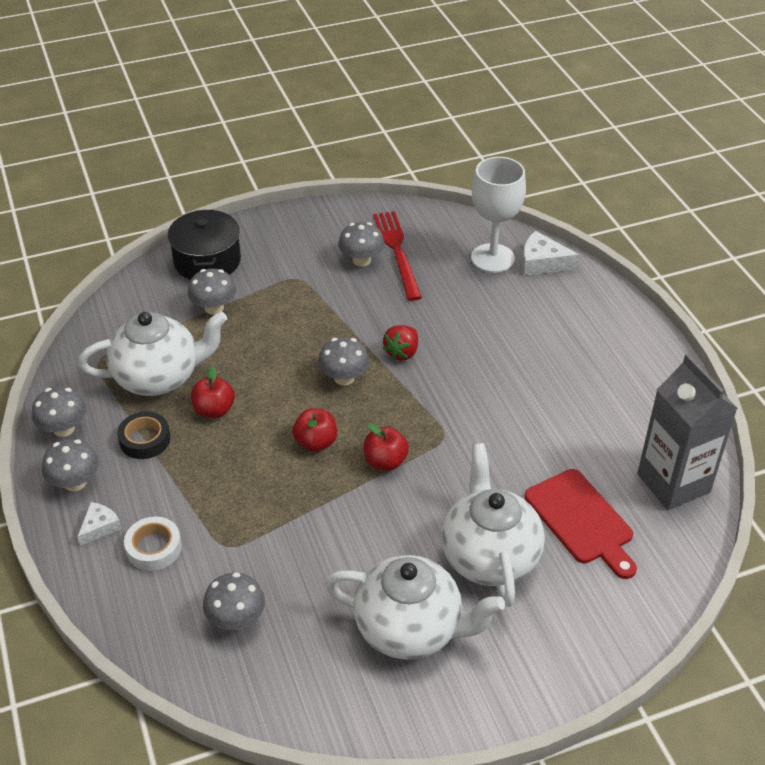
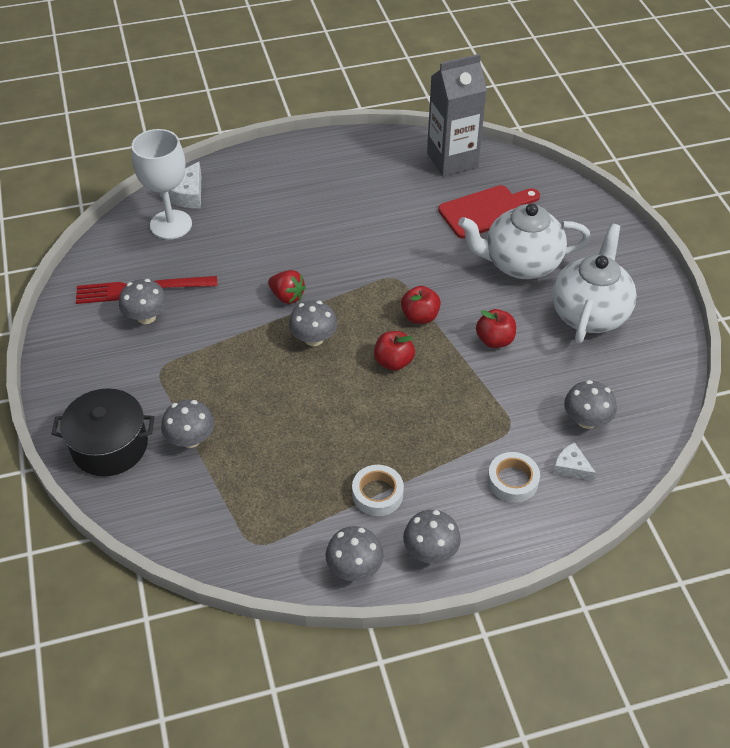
camera: 85 degrees left, 5 degrees up
white cheese [77,502,122,546] -> white cheese moved to [553,442,596,481]
white teapot [78,311,227,396] -> none
black tape [117,412,171,459] -> white tape [352,465,404,516]
red apple [191,366,235,418] -> red apple moved to [476,309,516,348]

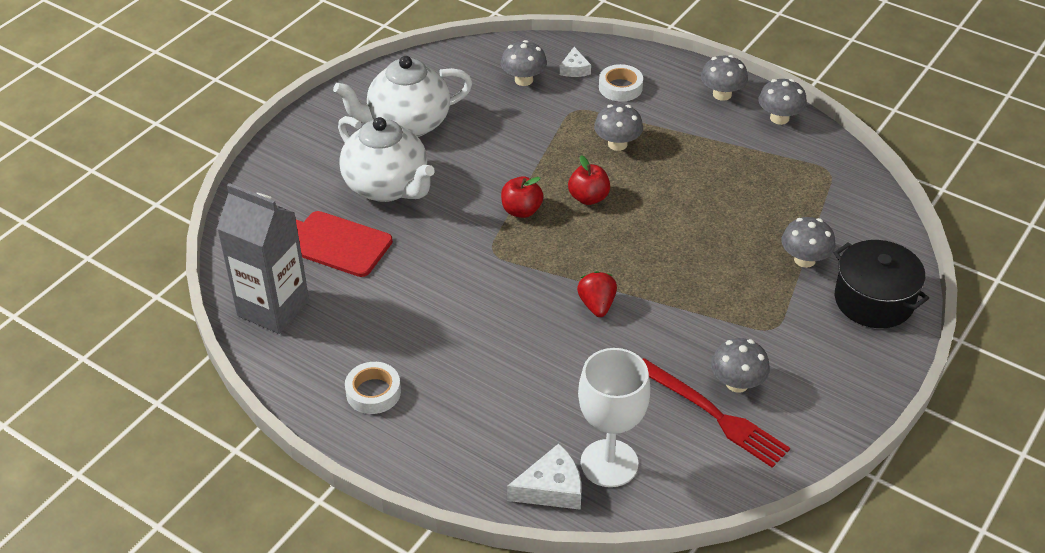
camera: 130 degrees left, 5 degrees down
grey mushroom [289,301,338,346] -> grey mushroom moved to [594,104,643,151]
white tape [352,465,404,516] -> white tape moved to [345,362,401,414]
red apple [476,309,516,348] -> none

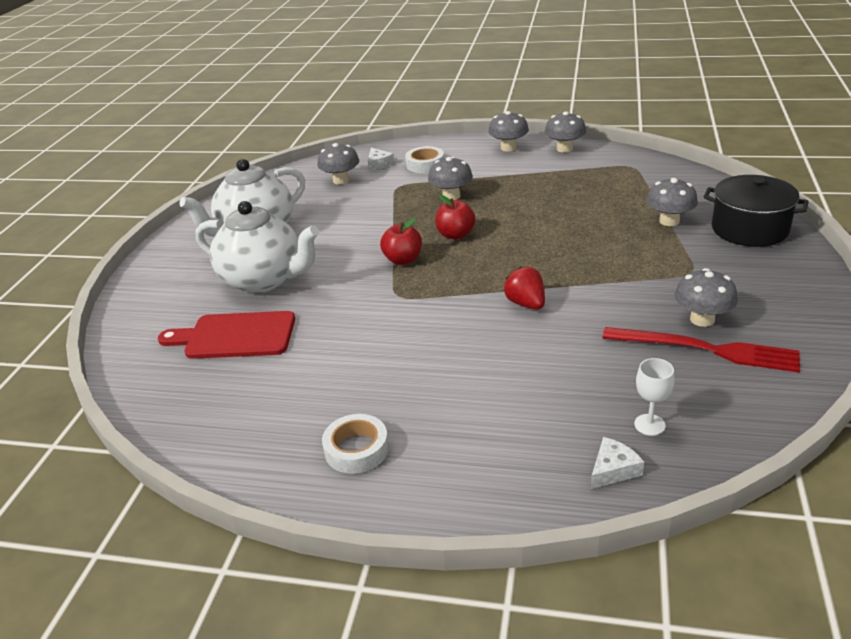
camera: 20 degrees left, 10 degrees down
grey carton [217,183,309,334] -> none
white cheese [507,444,582,510] -> white cheese [591,437,644,489], size x0.64
white goblet [578,348,650,487] -> white goblet [634,358,675,436], size x0.46

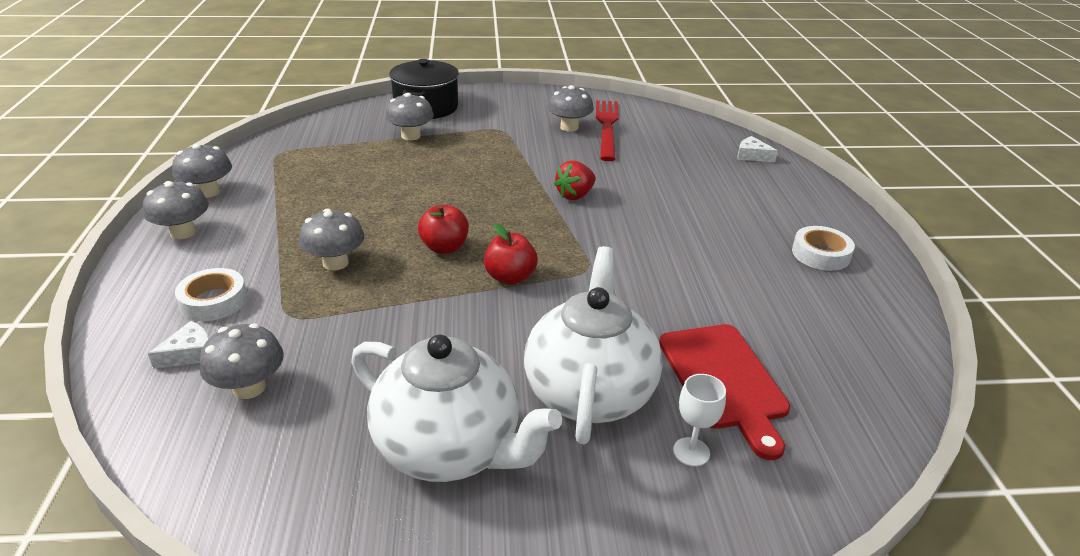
camera: 110 degrees left, 0 degrees up
white goblet [634,358,675,436] -> white goblet moved to [673,374,726,466]

